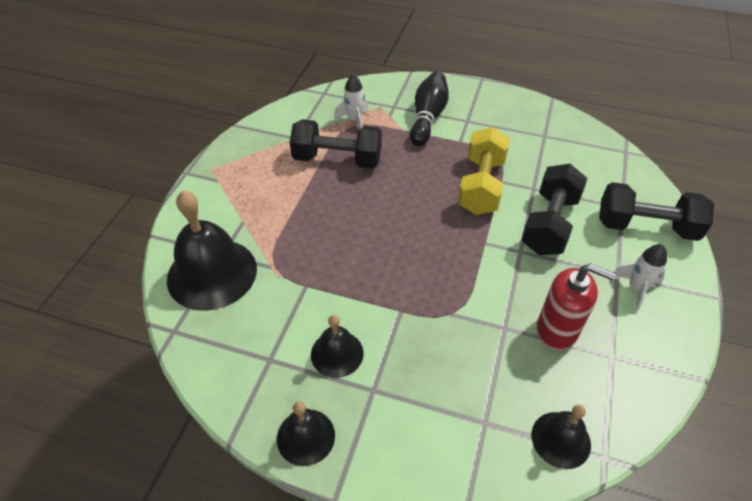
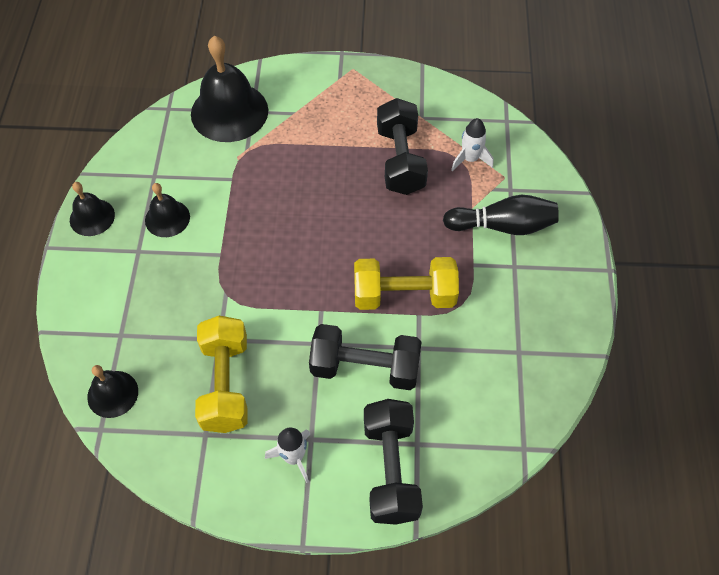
camera: 75 degrees right, 10 degrees up
red soap dispenser [537,263,616,350] -> yellow dumbbell [195,316,248,433]

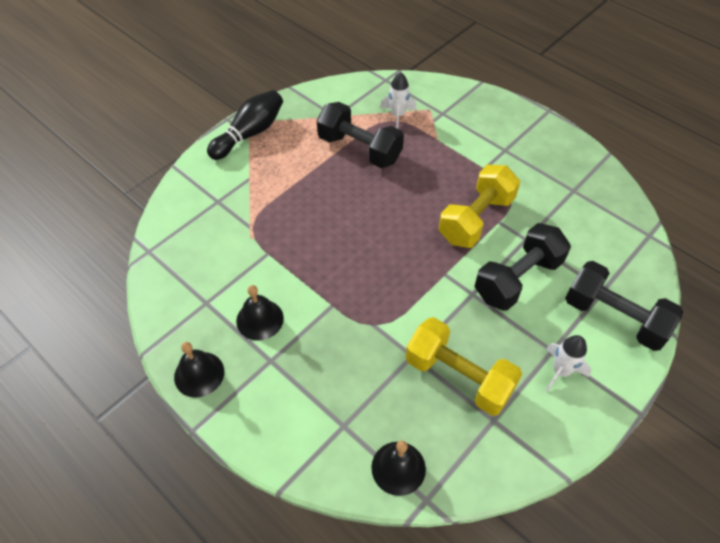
camera: 50 degrees left, 5 degrees down
black bell [191,35,268,142] -> none
black bowling pin [443,195,559,235] -> black bowling pin moved to [207,90,283,160]

